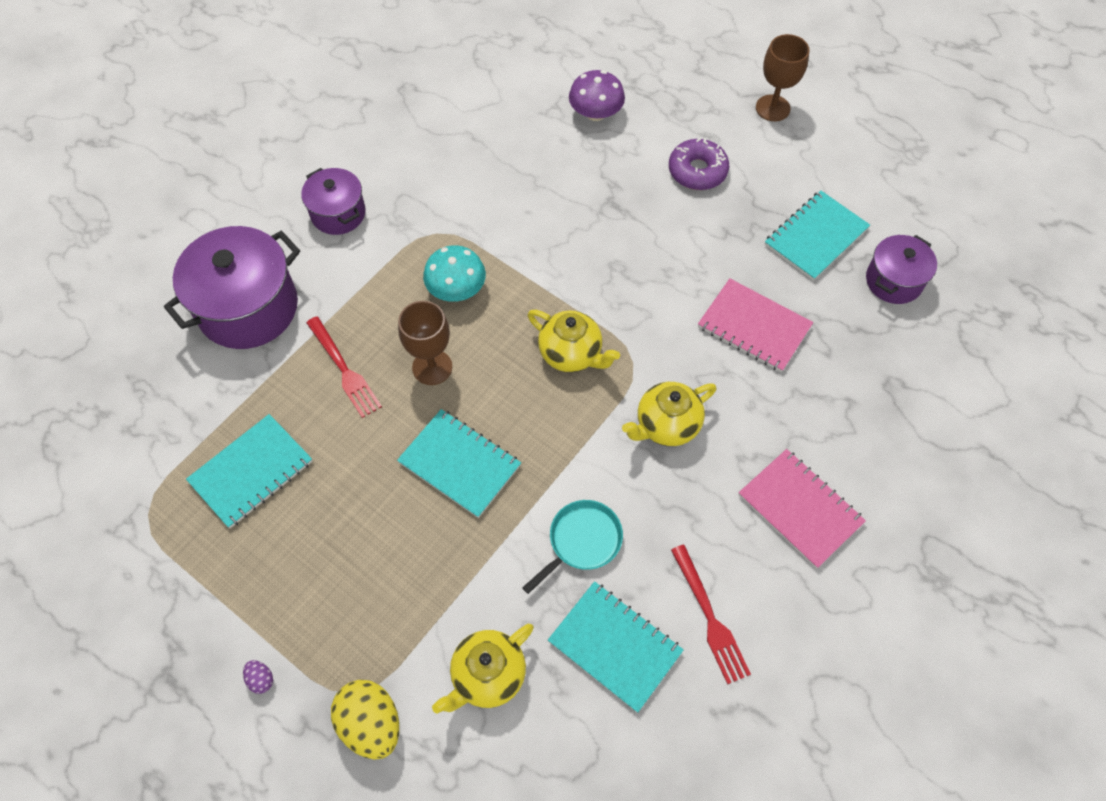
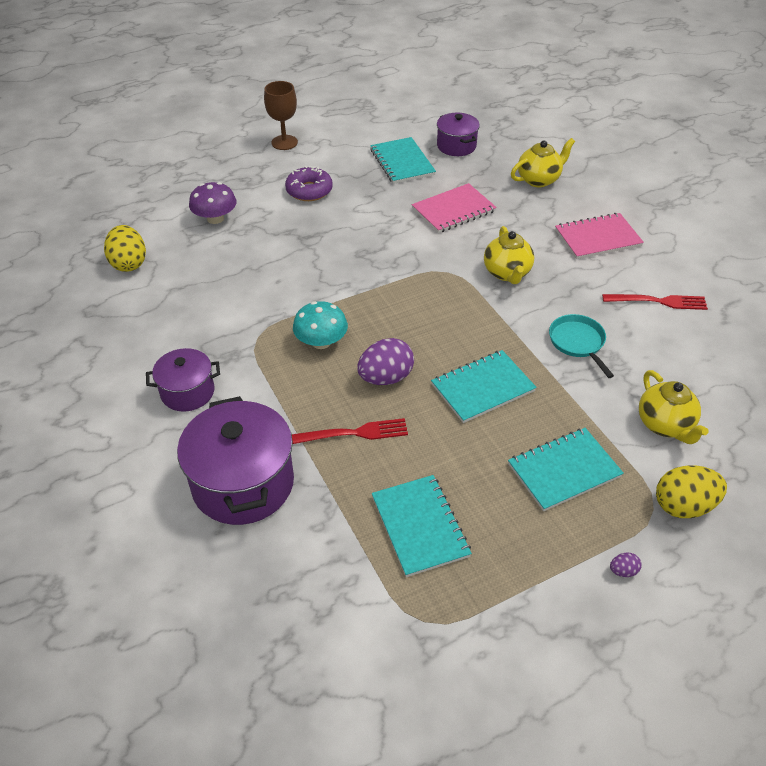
camera: 65 degrees left, 15 degrees down
brown goblet [398,301,452,385] -> purple egg [357,338,414,385]
yellow teapot [528,310,620,372] -> yellow teapot moved to [511,138,575,187]
turquoise notebook [548,581,684,712] -> turquoise notebook moved to [508,428,624,511]
none -> yellow egg [104,225,146,272]

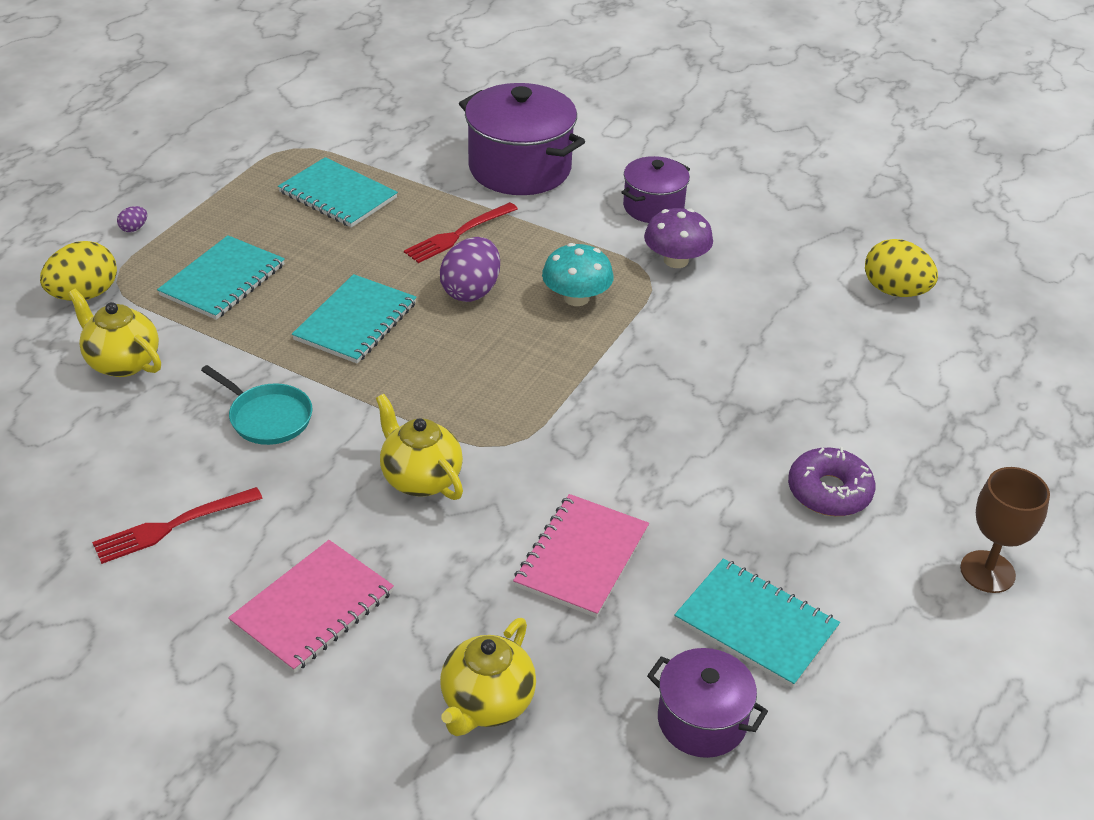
camera: 145 degrees right, 5 degrees down
purple mushroom [189,182,236,224] -> purple mushroom moved to [644,208,713,268]

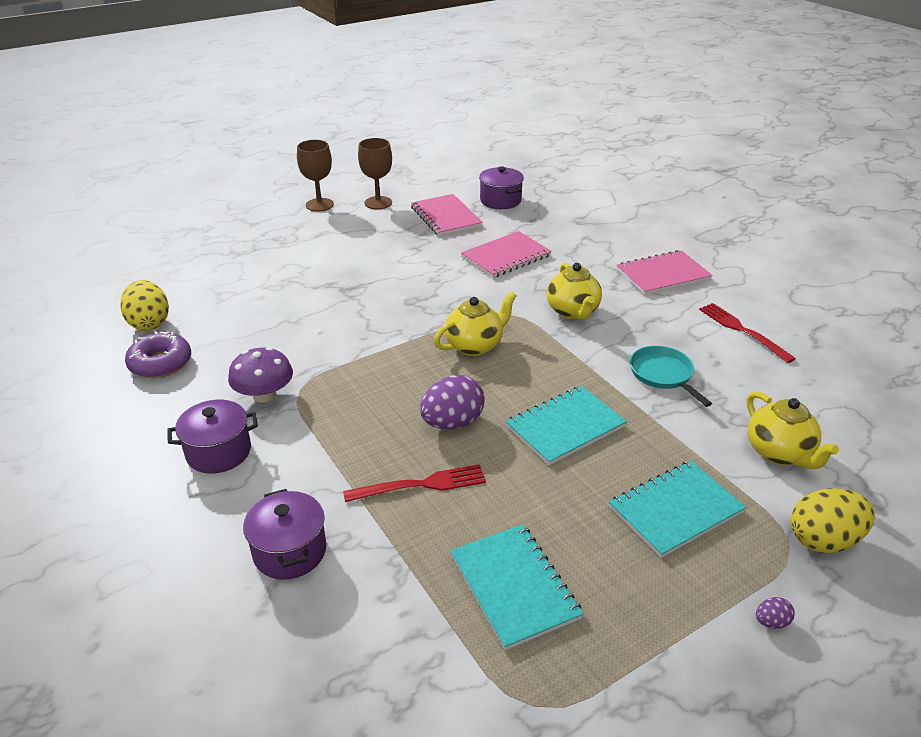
camera: 150 degrees left, 5 degrees down
red fork [92,487,263,564] -> red fork turned 120 degrees counterclockwise [699,303,796,363]
yellow teapot [440,618,536,736] -> yellow teapot moved to [434,291,517,356]
purple pot [459,83,585,195] -> purple pot [243,489,326,580], size x0.58
turquoise mushroom [542,243,614,306] -> none
turquoise notebook [674,559,840,688] -> pink notebook [411,194,483,236]
purple donut [788,447,875,516] -> purple donut moved to [125,331,191,378]
none -> brown goblet [358,138,392,209]

